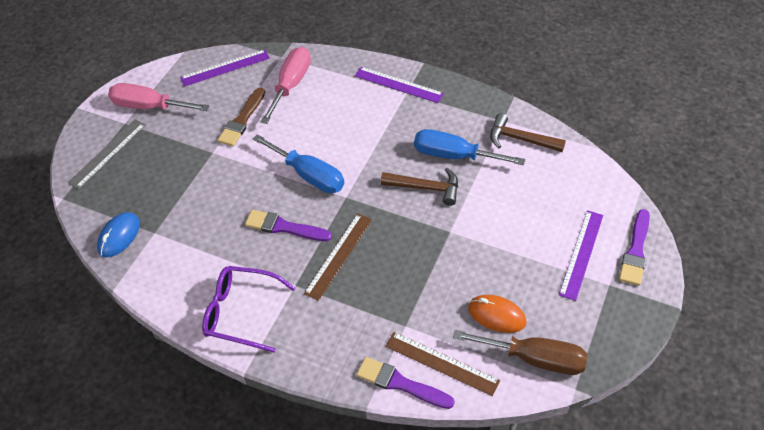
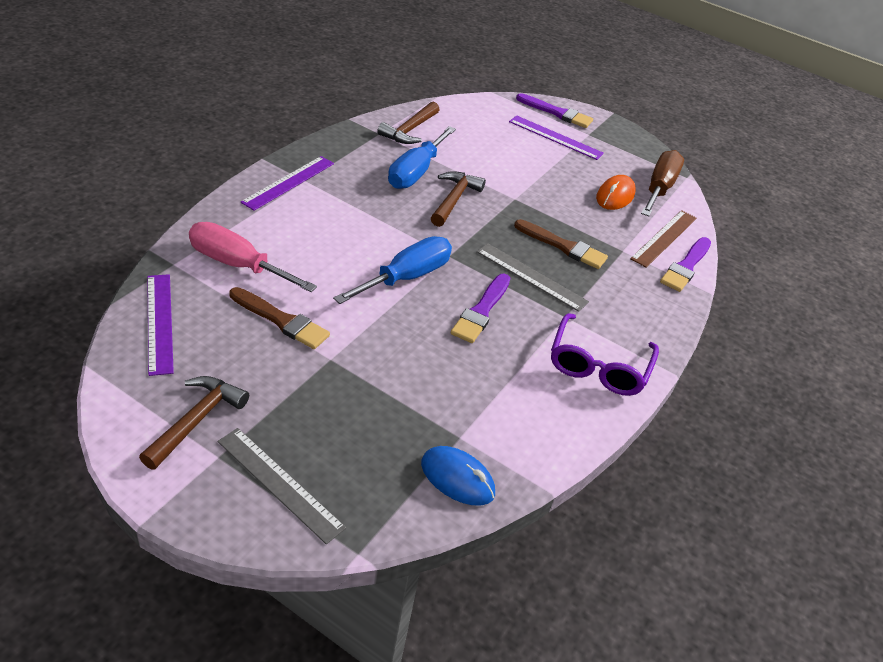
camera: 90 degrees left, 10 degrees down
pink screwdriver [108,83,209,111] -> brown hammer [139,376,249,470]
brown ruler [304,214,372,301] -> grey ruler [477,243,589,312]
none -> brown brush [514,219,608,269]

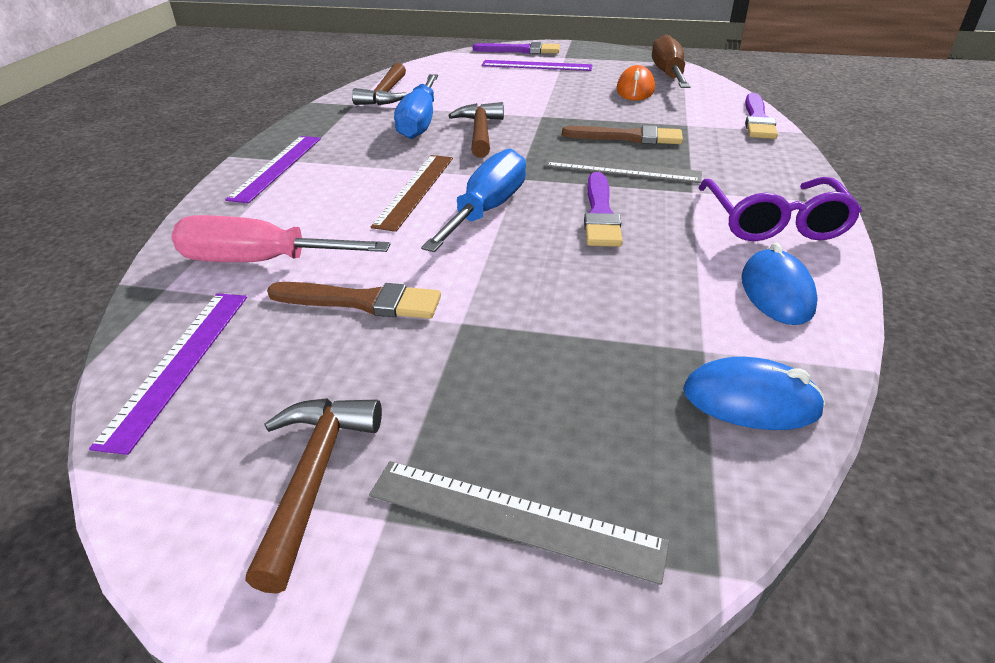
camera: 15 degrees left, 5 degrees down
purple ruler [147,274,174,376] -> purple ruler turned 45 degrees clockwise [89,293,247,455]
brown ruler [630,210,696,268] -> brown ruler moved to [371,155,453,232]
none -> blue mouse [742,243,818,325]

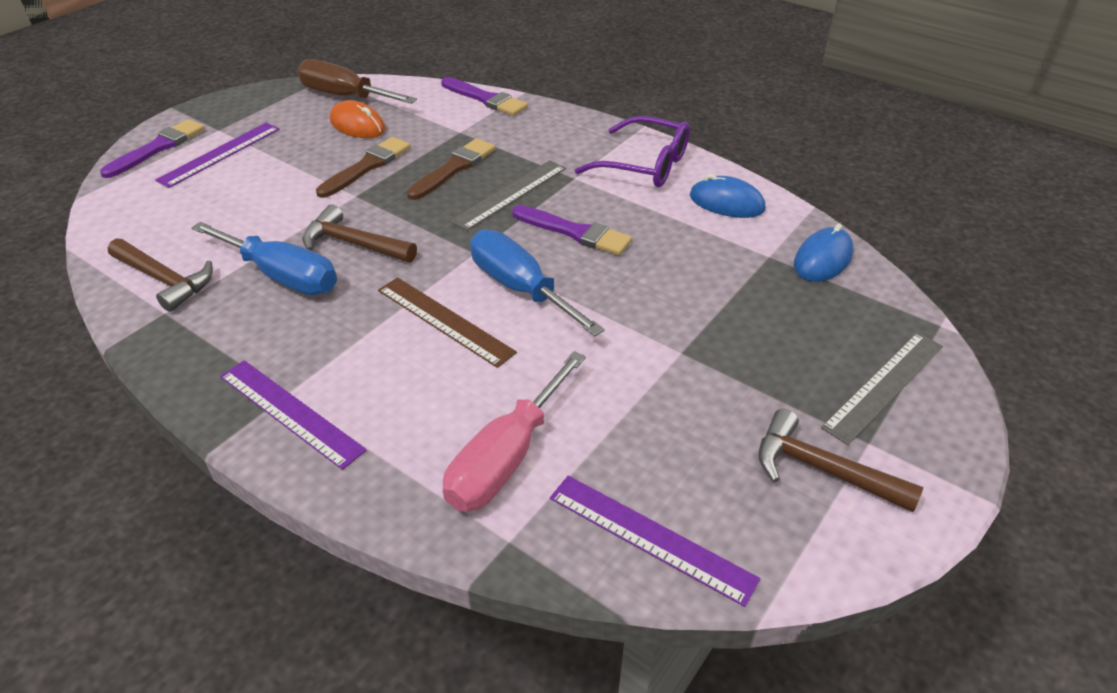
camera: 65 degrees left, 5 degrees up
brown brush [267,282,441,319] -> brown brush moved to [316,137,411,198]

